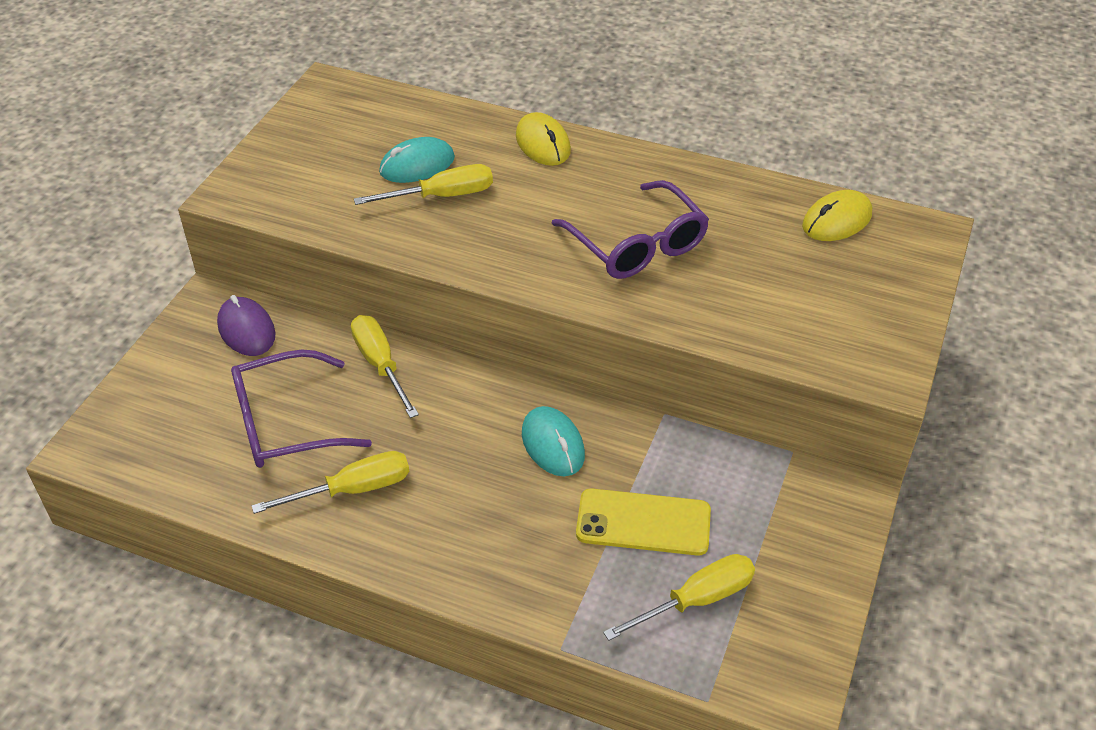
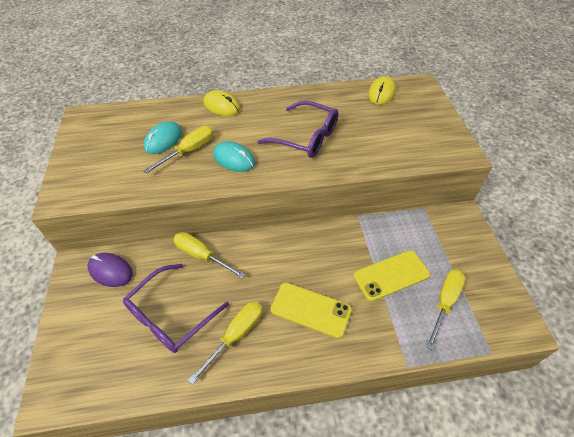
camera: 30 degrees left, 5 degrees up
turquoise mouse [522,406,585,476] -> turquoise mouse moved to [213,141,255,172]
none -> yellow phone [271,282,352,338]

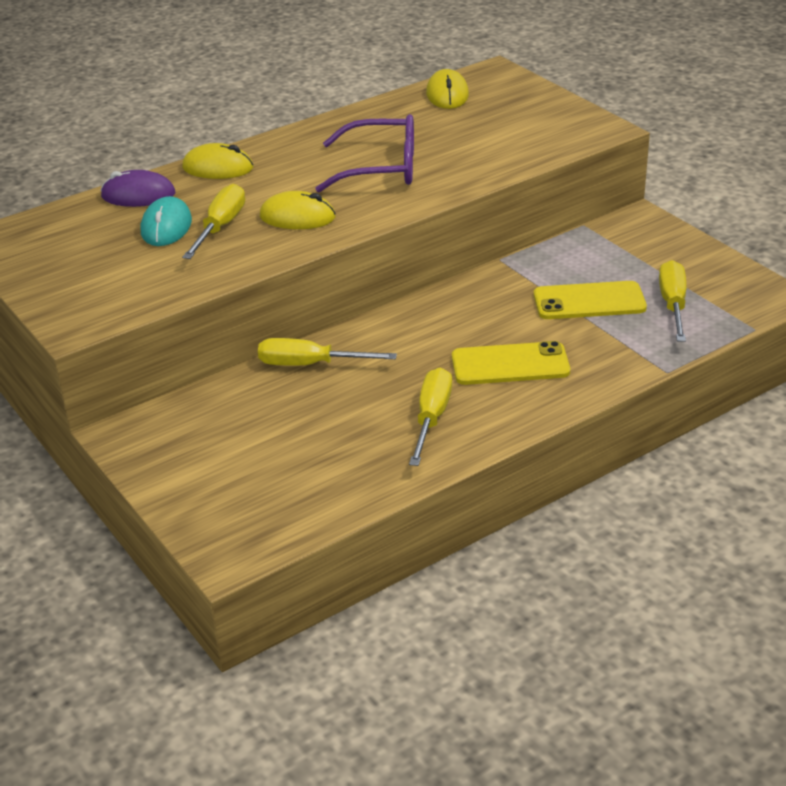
camera: 25 degrees left, 15 degrees down
purple mouse [87,253,133,287] -> purple mouse moved to [100,170,175,207]
purple glasses [123,264,229,353] -> none
turquoise mouse [213,141,255,172] -> yellow mouse [260,191,336,229]
yellow phone [353,250,430,301] -> yellow phone turned 45 degrees clockwise [534,281,647,319]

